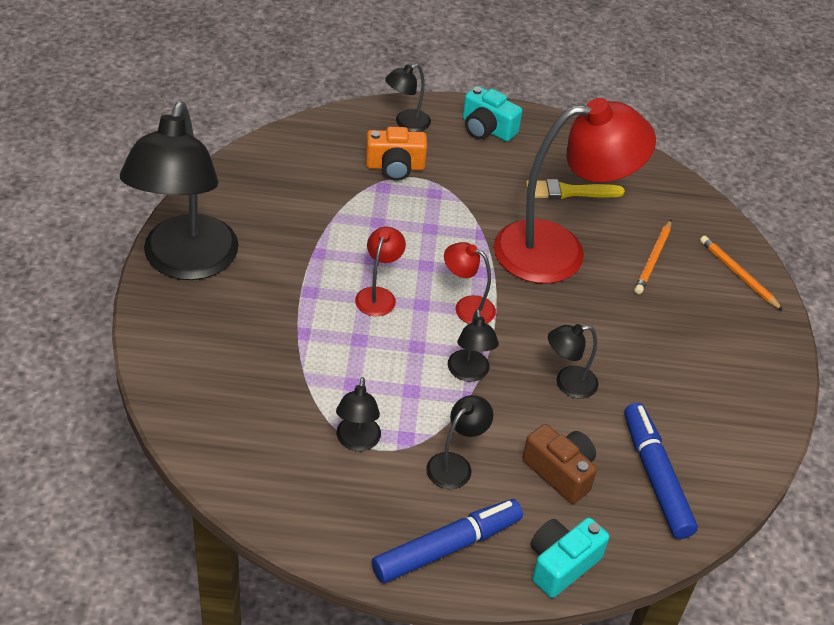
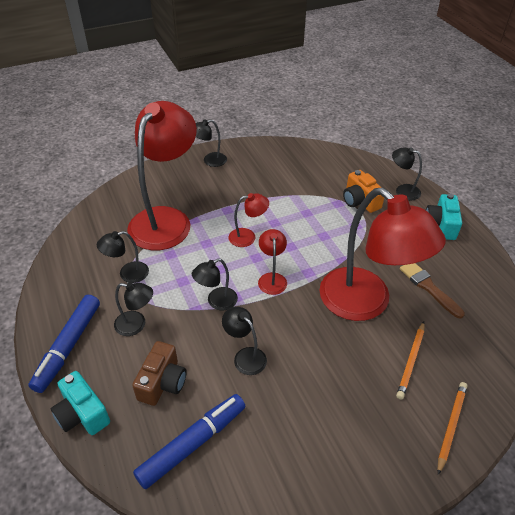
camera: 65 degrees right, 0 degrees up
black lamp [120,102,239,280] -> black lamp [196,119,227,167], size x0.43
blue marker [372,499,523,583] -> blue marker turned 75 degrees clockwise [28,295,100,393]
yellow brush [526,179,625,199] -> brown brush [400,263,465,318]
turquoise camera [530,518,609,598] -> turquoise camera turned 150 degrees counterclockwise [51,371,110,435]
orange pencil [634,220,672,294] -> orange pencil turned 60 degrees counterclockwise [396,322,425,400]
none -> red lamp [127,101,197,250]

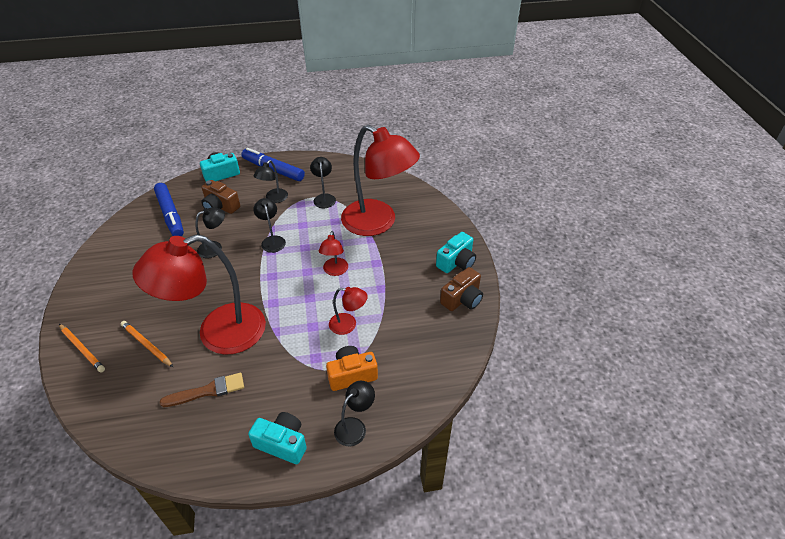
camera: 105 degrees right, 0 degrees up
black lamp [196,119,227,167] -> turquoise camera [436,232,476,273]
red lamp [258,229,287,295] -> red lamp moved to [329,287,368,335]
none -> brown camera [440,267,483,311]

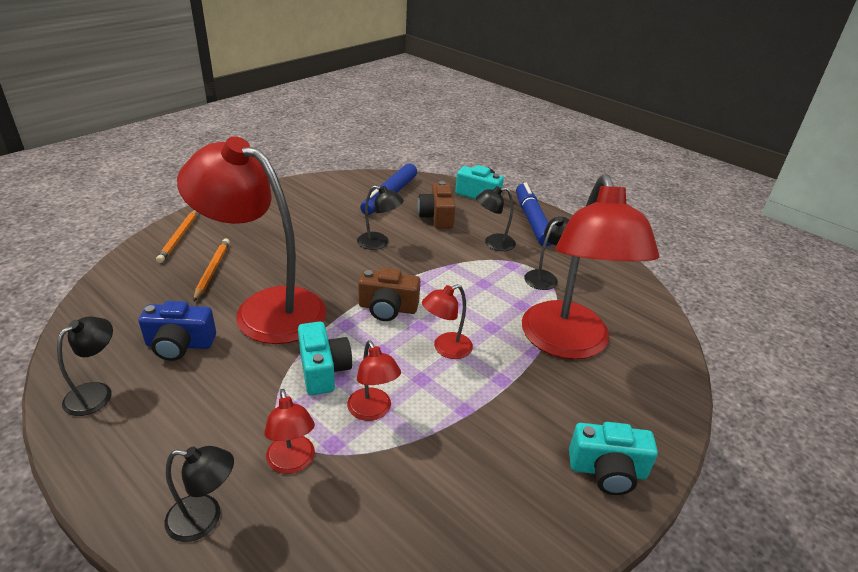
camera: 50 degrees right, 10 degrees down
brown brush [160,373,244,407] -> blue camera [139,301,216,361]
turquoise camera [248,412,307,464] -> turquoise camera moved to [298,322,352,395]
black lamp [253,198,286,253] -> black lamp moved to [57,317,113,416]
orange camera [326,346,378,391] -> red lamp [264,389,315,474]
brown camera [440,267,483,311] -> brown camera moved to [358,267,420,321]

